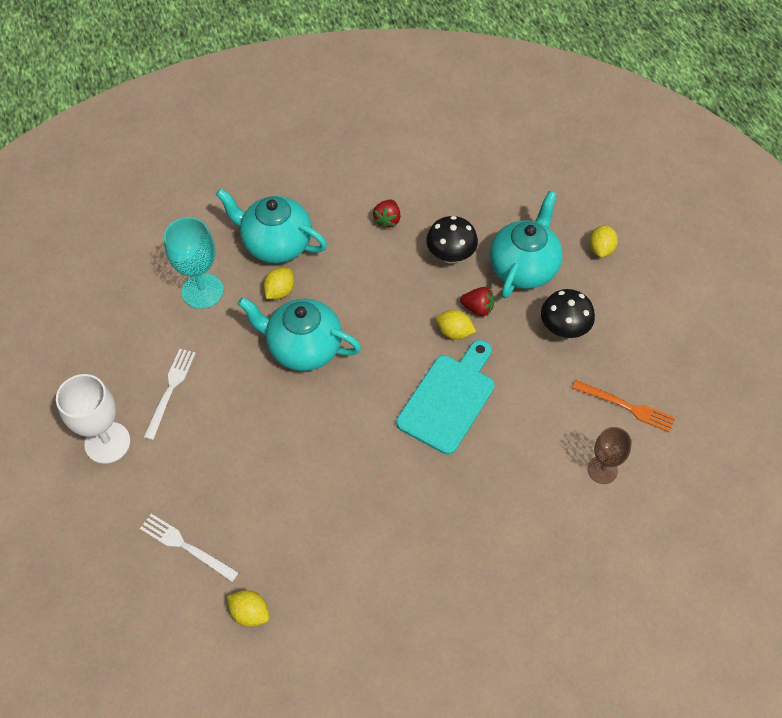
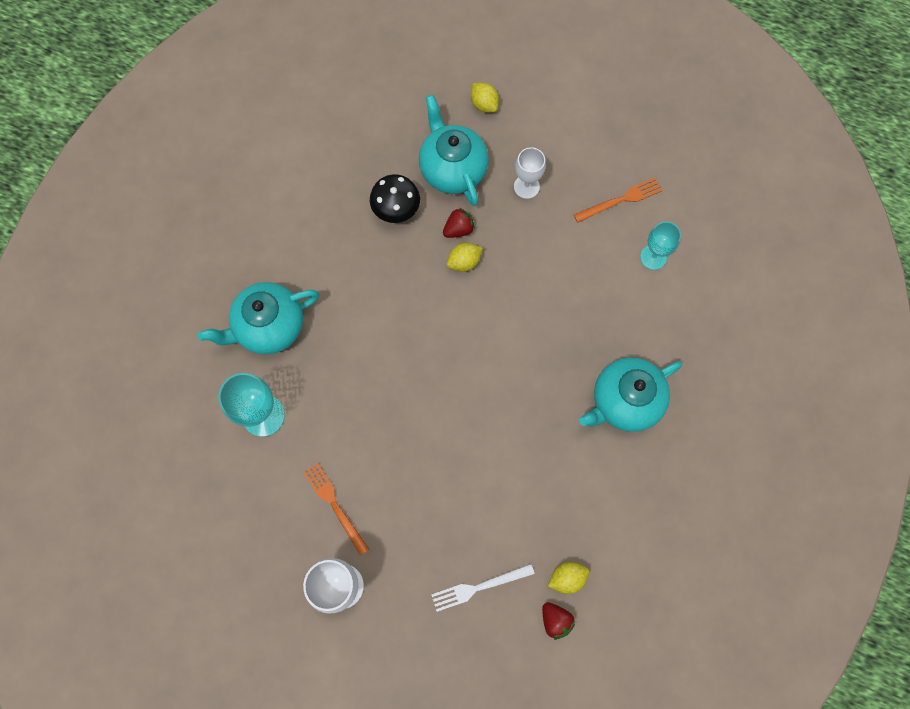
camera: 50 degrees left, 15 degrees up
white fork [144,349,196,440] -> orange fork [303,463,370,556]
turquoise teapot [238,297,361,371] -> turquoise teapot moved to [579,357,682,432]
yellow lemon [263,268,294,299] -> none
red strawberry [373,200,401,229] -> red strawberry moved to [542,602,575,640]
turquoise cutting board [396,340,495,455] -> none
black mushroom [541,289,595,338] -> white goblet [514,147,546,199]
brown goblet [587,427,632,484] -> turquoise goblet [640,222,681,270]

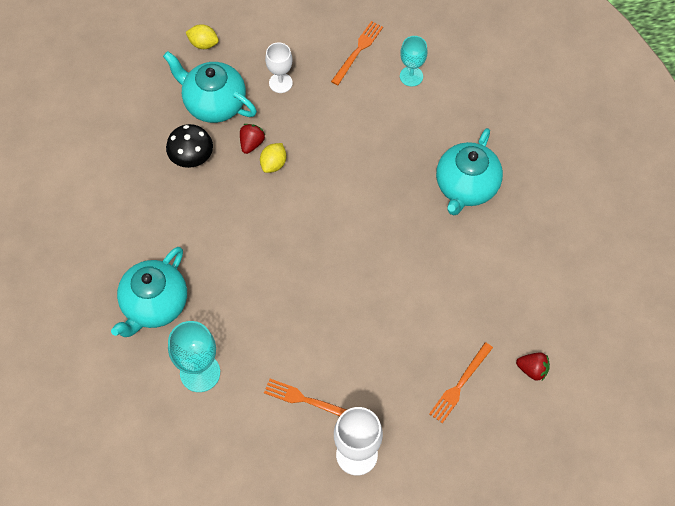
camera: 35 degrees left, 10 degrees down
white fork [431,564,534,612] -> orange fork [429,342,493,423]
yellow lemon [548,562,589,594] -> none

